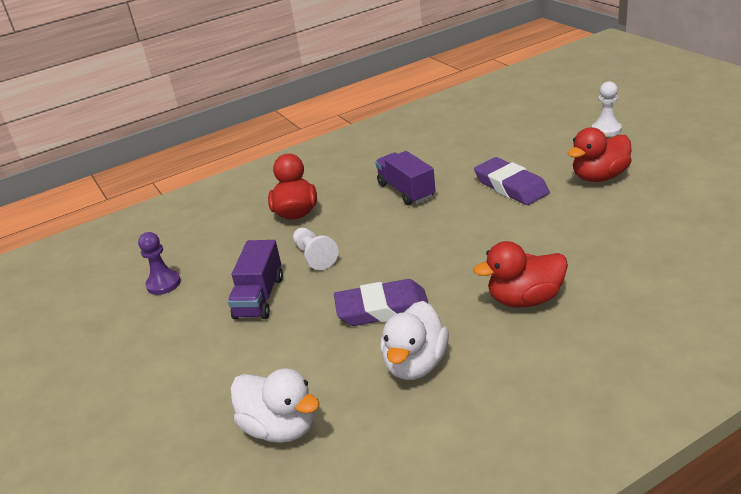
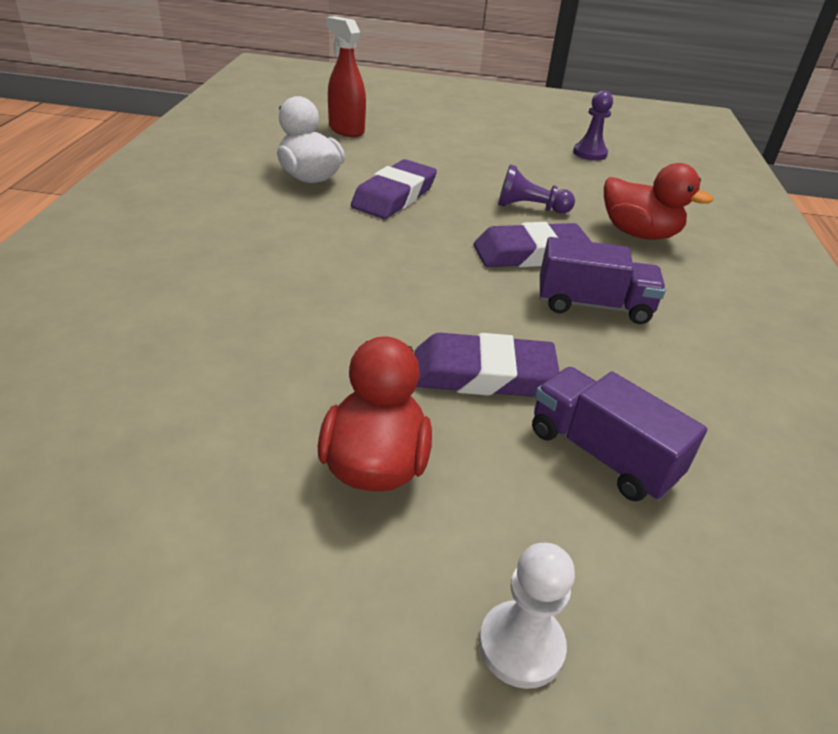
camera: 120 degrees right, 5 degrees up
purple truck [228,240,283,319] -> purple truck moved to [532,367,707,501]
white duck [230,368,320,443] -> red spray bottle [326,16,366,137]
white pawn [293,228,338,270] -> purple pawn [498,164,575,214]
red duck [474,241,568,307] -> none
none -> purple eraser [473,222,591,267]

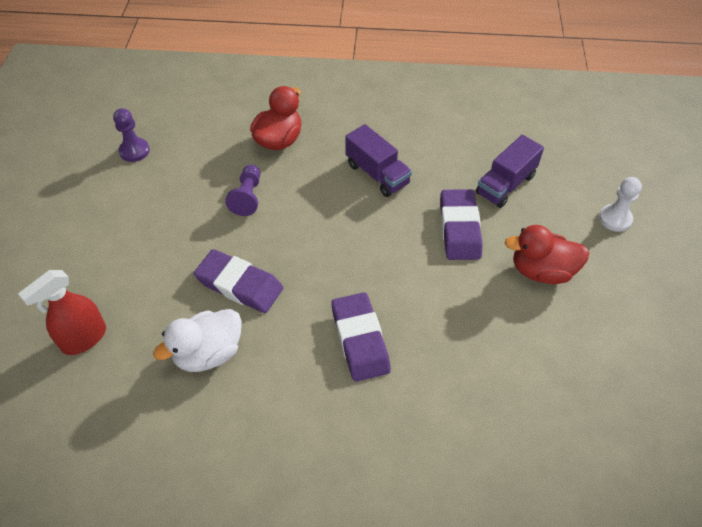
camera: 90 degrees left, 15 degrees up
purple eraser [473,222,591,267] -> purple eraser moved to [331,292,391,382]
purple truck [540,237,666,324] -> purple truck turned 135 degrees clockwise [345,124,412,197]

